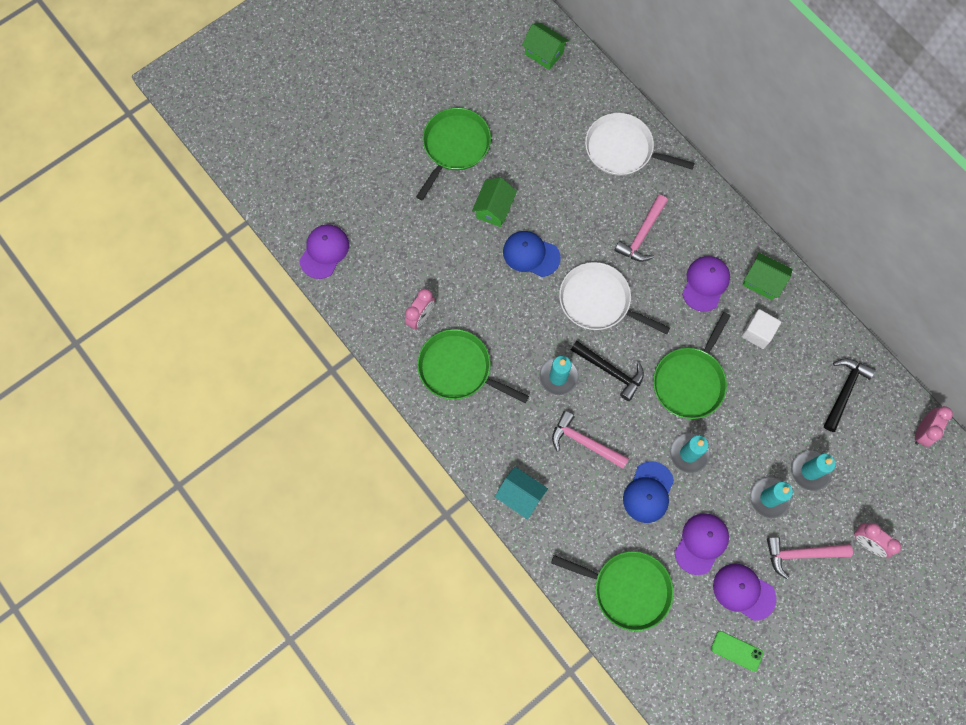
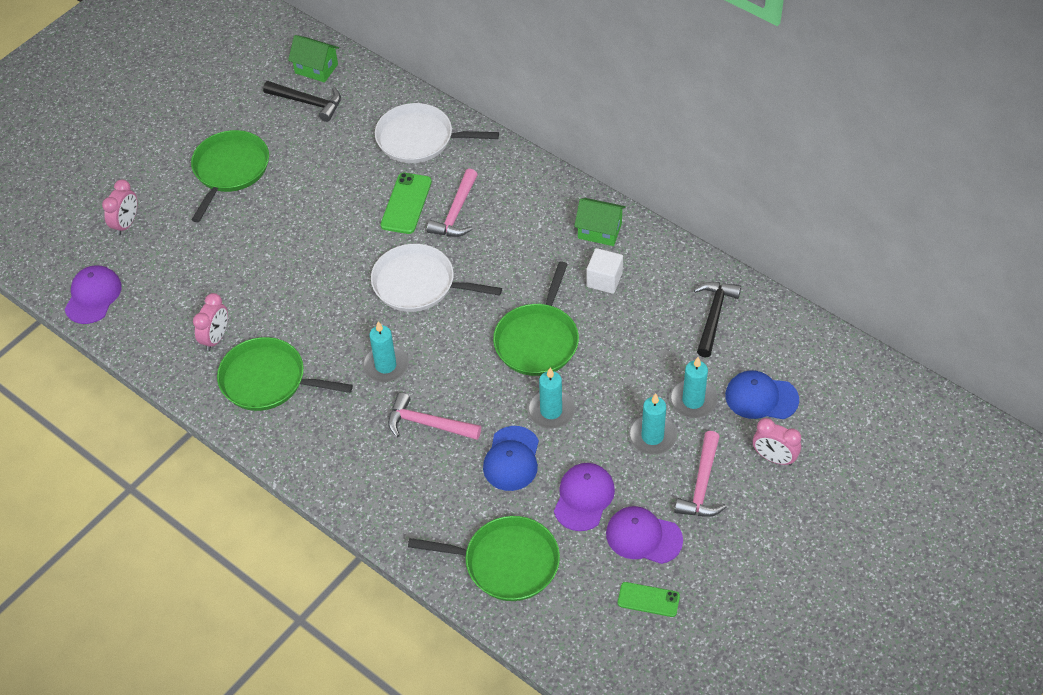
camera: 10 degrees left, 20 degrees down
green house [472,178,517,227] -> none
turquoise house [495,467,548,519] -> none
blue cap [503,231,561,277] -> blue cap moved to [725,370,799,419]
black hammer [571,341,644,401] -> black hammer moved to [263,81,341,122]
purple cap [682,256,730,312] -> none
pink hammer [767,537,853,579] -> pink hammer turned 60 degrees counterclockwise [674,431,727,517]
pink clock [915,406,953,447] -> pink clock moved to [102,179,137,235]
none -> green phone [381,173,432,234]

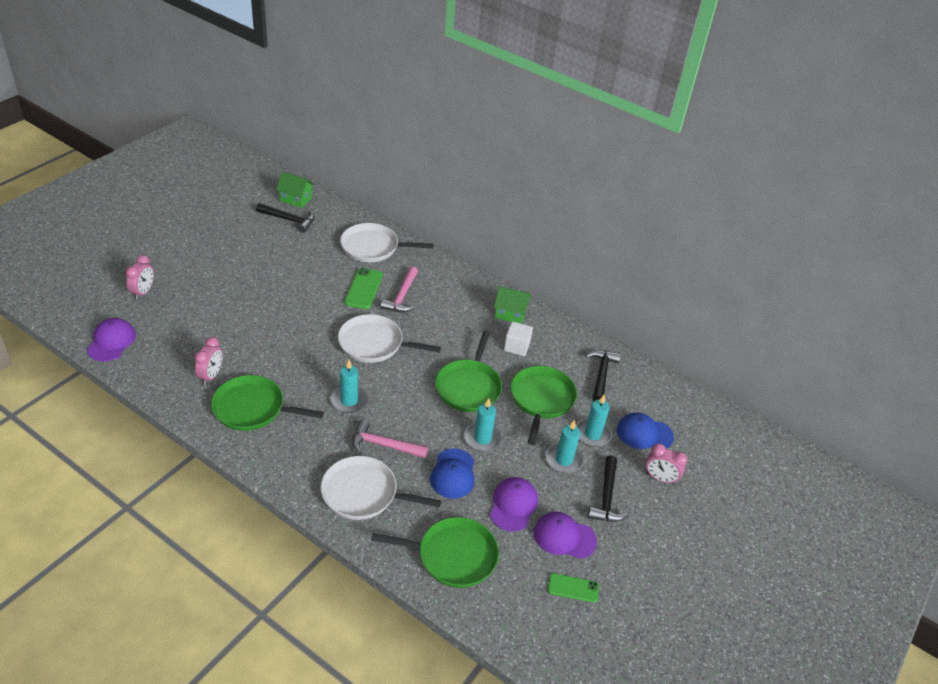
camera: 10 degrees left, 10 degrees down
green pan [191,130,269,222] -> green pan moved to [511,366,577,445]
pink hammer [674,431,727,517] -> black hammer [588,455,629,522]
none -> white pan [321,456,441,520]

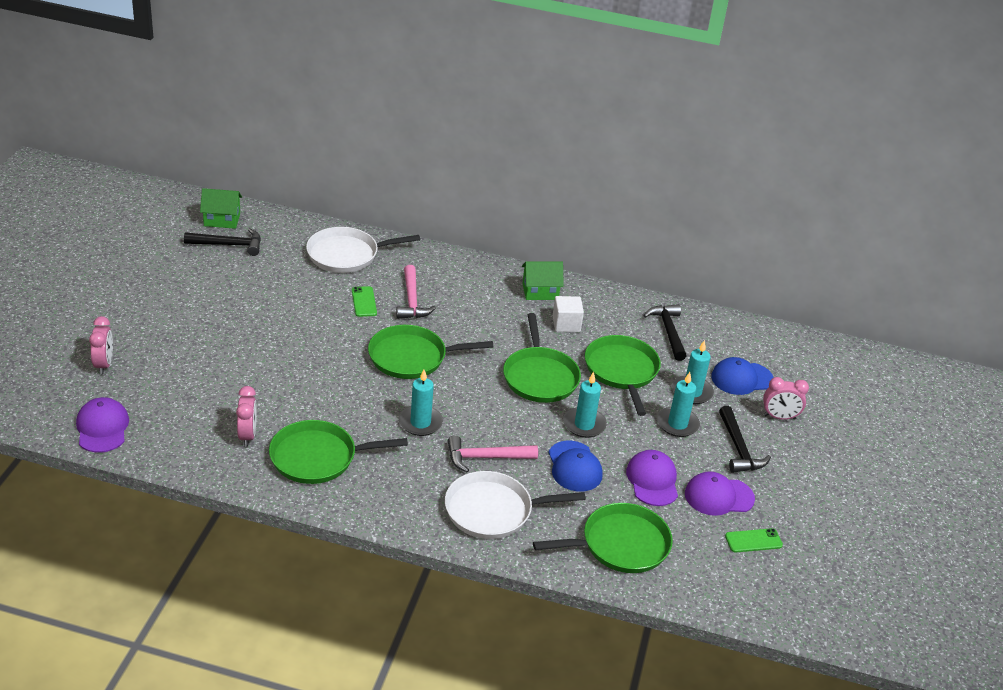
camera: 20 degrees left, 5 degrees down
white pan [338,314,441,363] -> green pan [368,325,493,379]
green phone [345,268,383,309] -> green phone [352,286,377,317], size x0.66

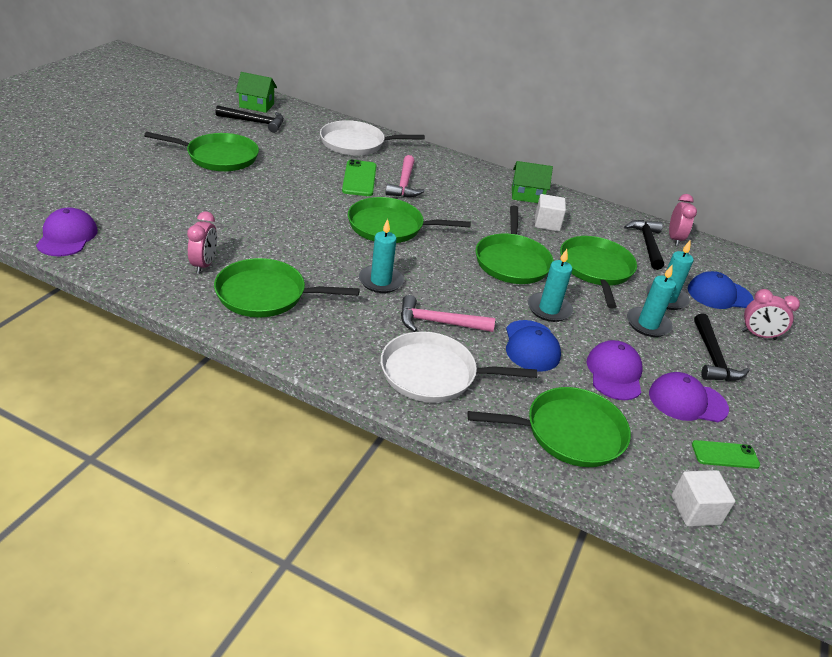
camera: 10 degrees right, 0 degrees up
pink clock [89,316,113,374] -> pink clock moved to [669,194,697,246]
green phone [352,286,377,317] -> green phone [342,159,376,196], size x1.51
none -> green pan [144,132,259,171]
none -> white cube [671,470,735,526]

